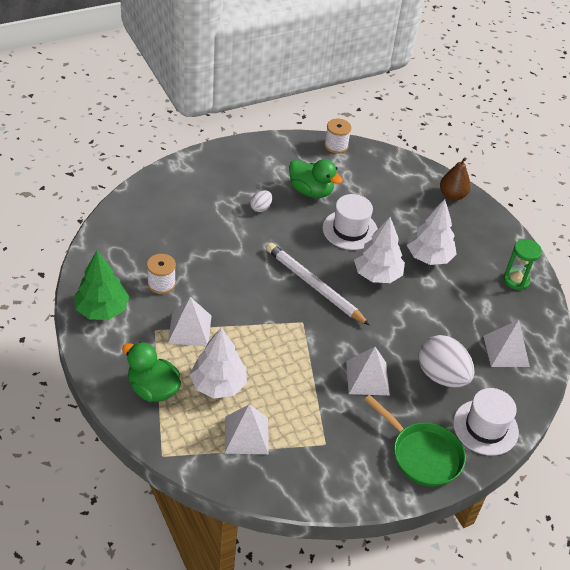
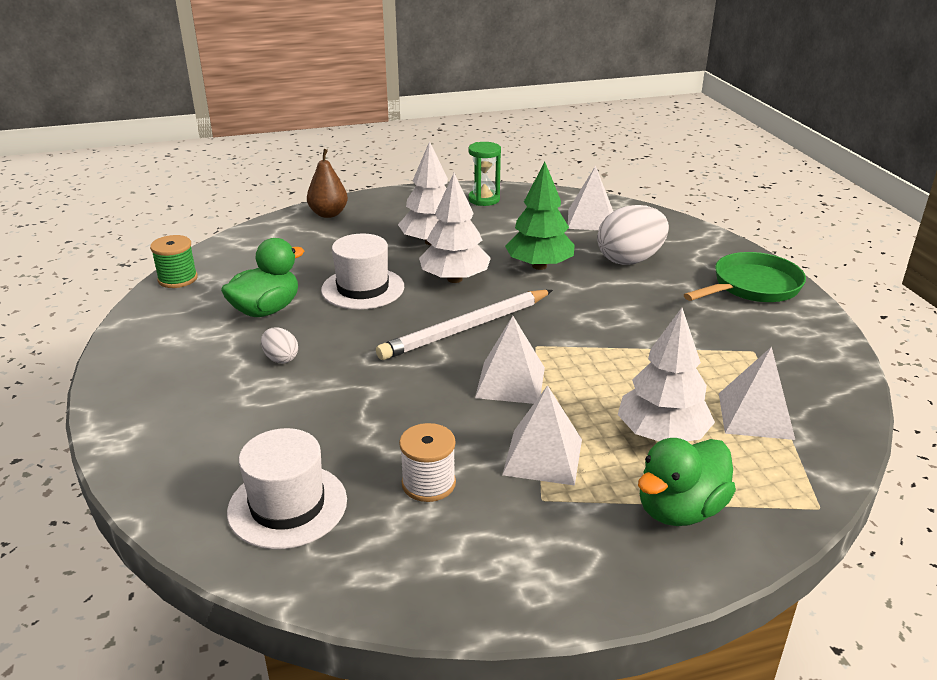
camera: 75 degrees left, 15 degrees down
green tree [74,251,129,320] -> green tree moved to [505,162,575,270]
white spool [324,119,352,154] -> green spool [150,235,198,288]
white pyramid [346,347,390,395] -> white pyramid moved to [475,316,545,404]
white hat [453,388,519,456] -> white hat moved to [227,428,347,549]

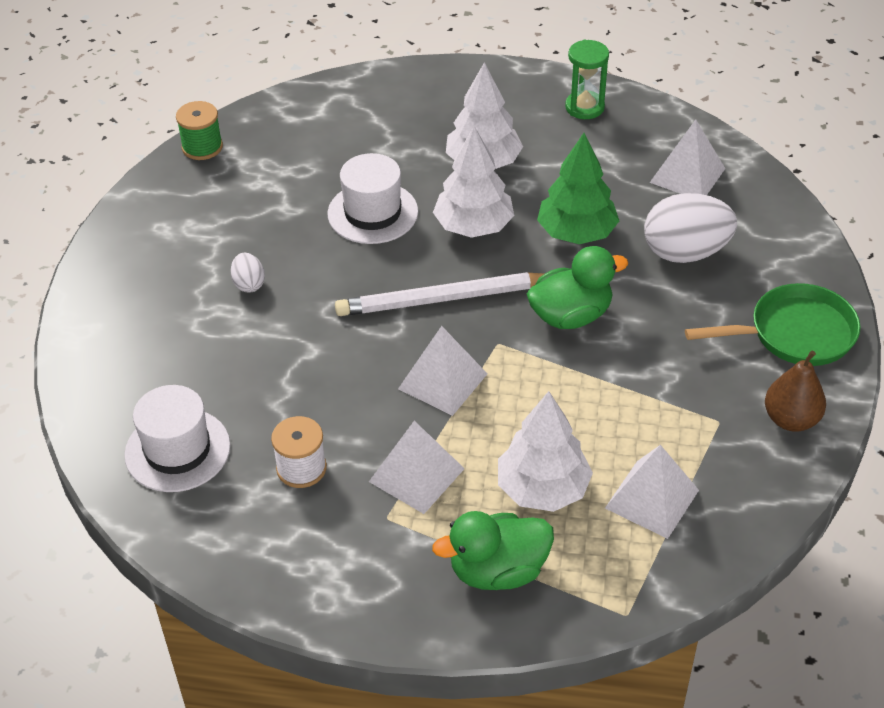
camera: 25 degrees right, 15 degrees up
green duck [221,238,304,317] -> green duck moved to [527,246,628,329]
brown pear [307,149,348,218] -> brown pear moved to [765,350,826,431]

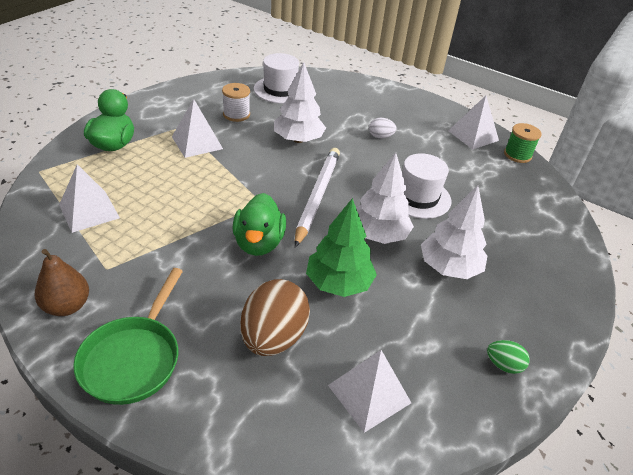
camera: 110 degrees right, 5 degrees down
white pyramid [398,326,487,416] -> white pyramid moved to [448,96,499,149]
white tree [498,391,593,512] -> white tree moved to [274,62,326,143]
green hourglass [565,40,609,119] -> green egg [487,340,530,374]
white egg [644,193,737,263] -> brown egg [240,279,310,356]

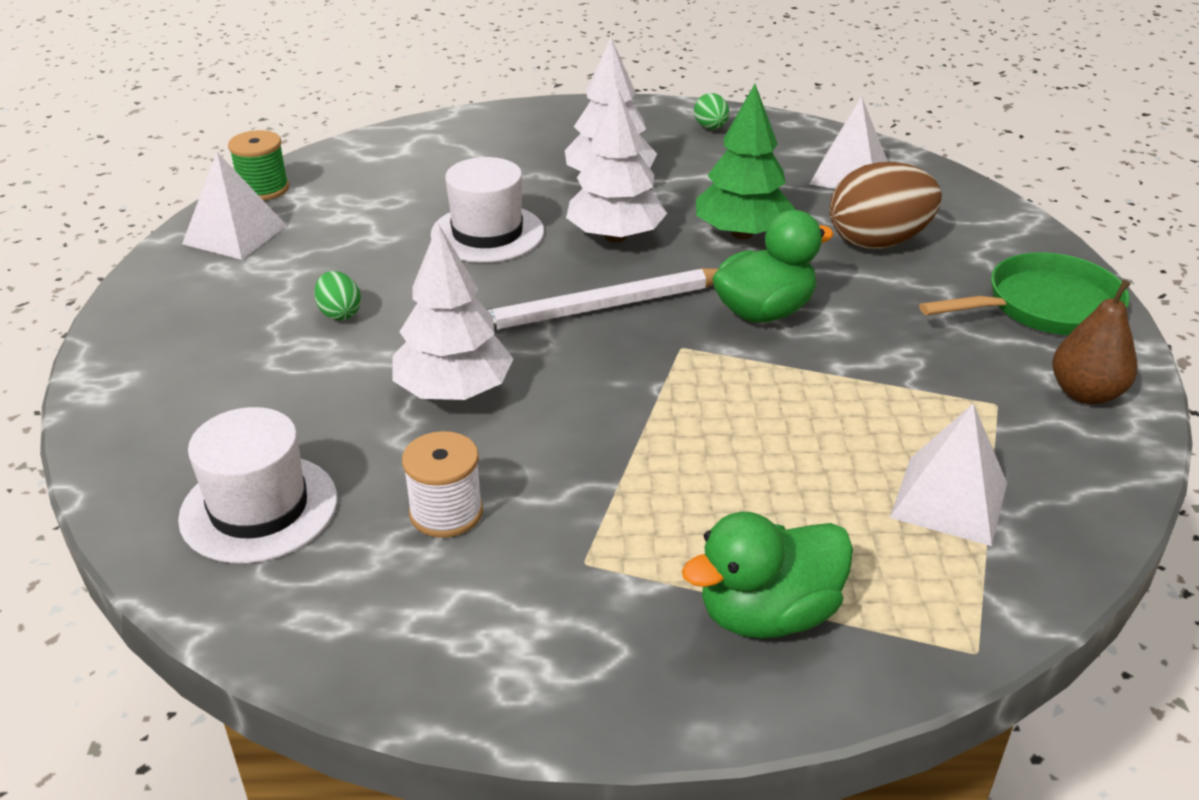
camera: 120 degrees left, 5 degrees down
white pyramid [172,99,223,158] -> none
white egg [369,118,397,138] -> green egg [314,271,361,321]

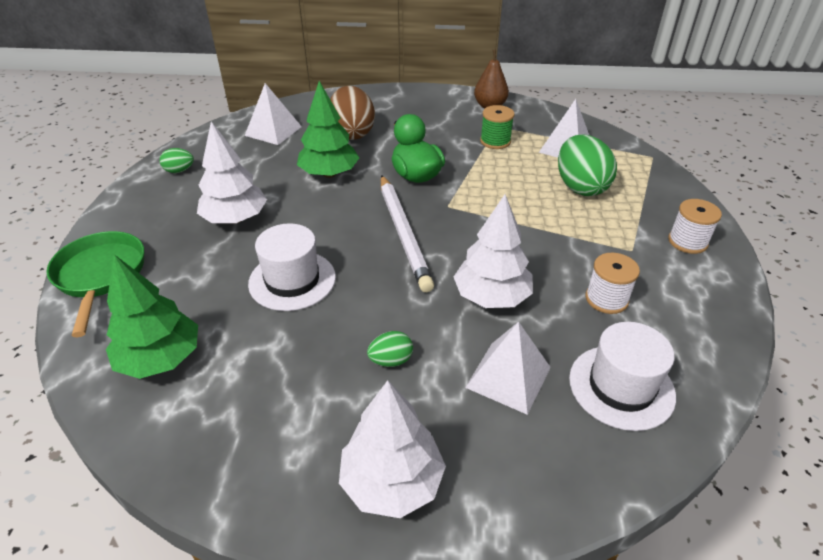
camera: 85 degrees left, 5 degrees up
white pyramid [182,152,287,260] -> white pyramid moved to [465,322,551,415]
green spool [228,130,289,200] -> green spool moved to [480,105,514,149]
white tree [566,86,667,243] -> white tree moved to [339,380,446,518]
green duck [682,512,853,639] -> none
green pan [919,252,1130,335] -> green pan moved to [46,231,144,337]
none -> green tree [106,254,198,379]
none -> green egg [558,134,617,196]
none -> white spool [668,199,722,254]

